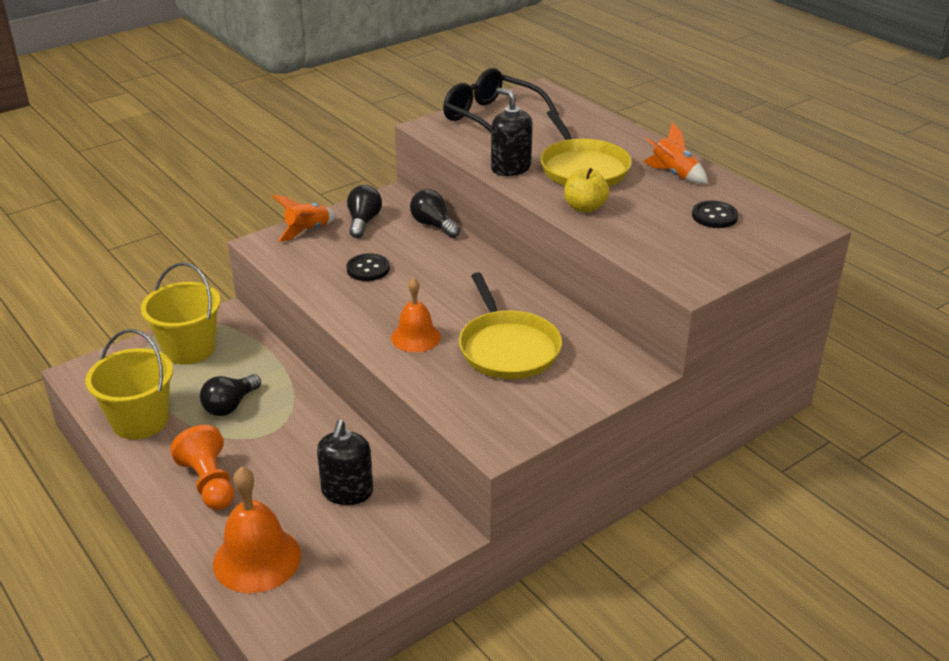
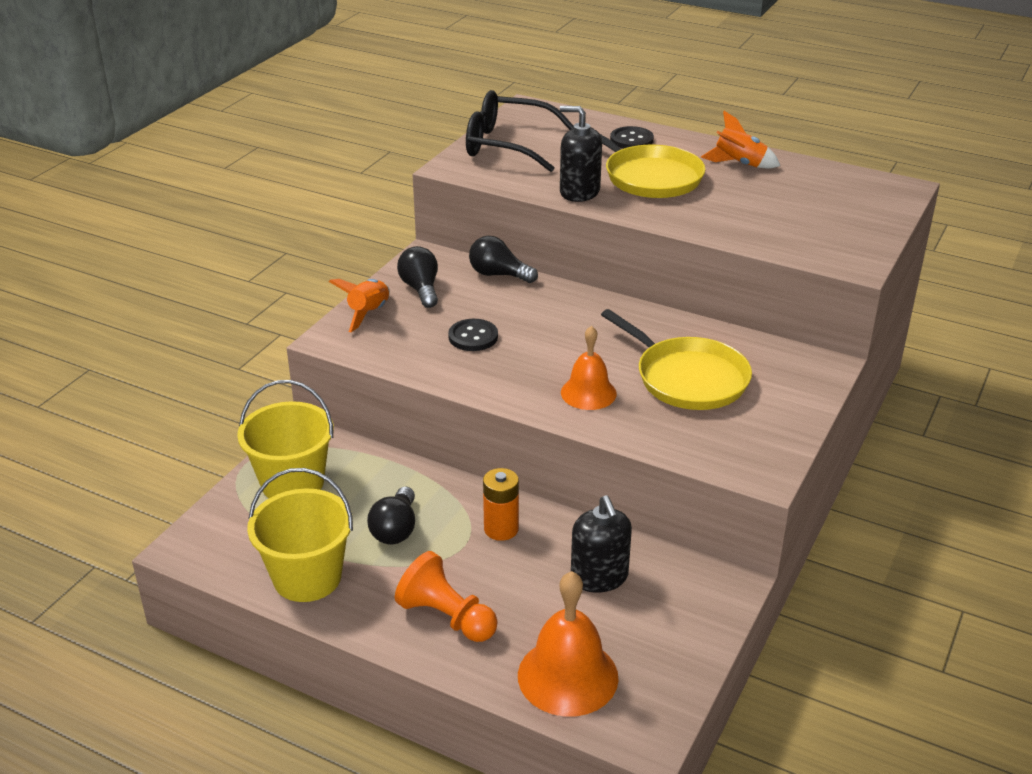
camera: 25 degrees left, 0 degrees up
yellow apple [564,168,609,213] -> none
black button [692,201,738,228] -> black button moved to [610,126,654,149]
none -> orange battery [483,468,519,541]

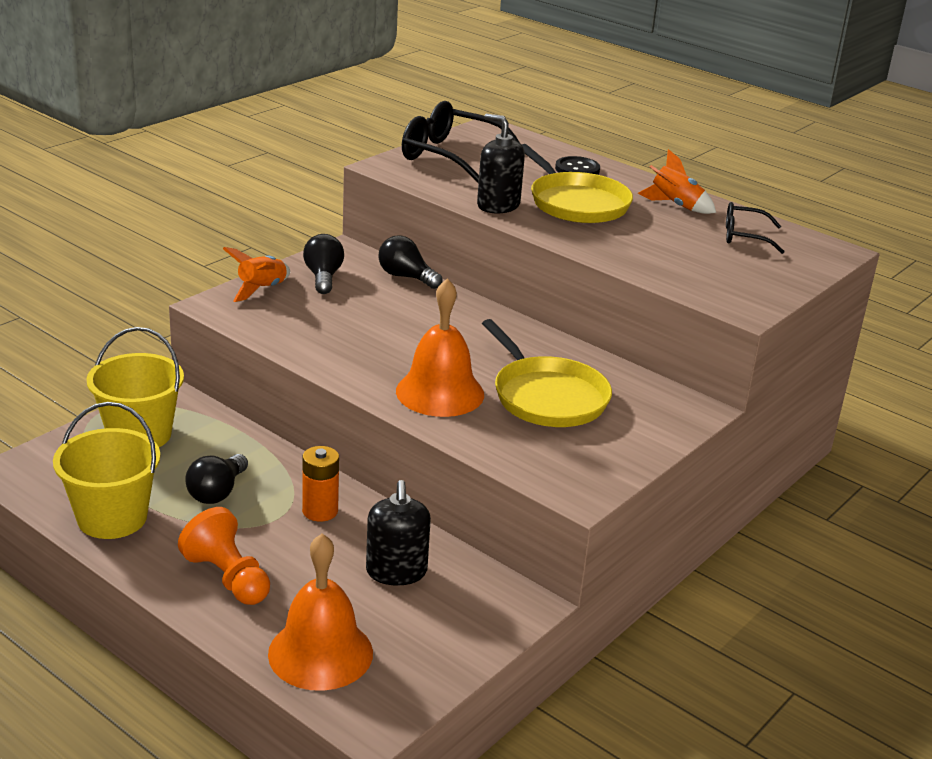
camera: 10 degrees right, 5 degrees down
black button [448,319,498,351] -> none
orange bell [561,326,617,410] -> orange bell [396,278,484,417], size x1.54
none -> black glasses [726,202,785,254]

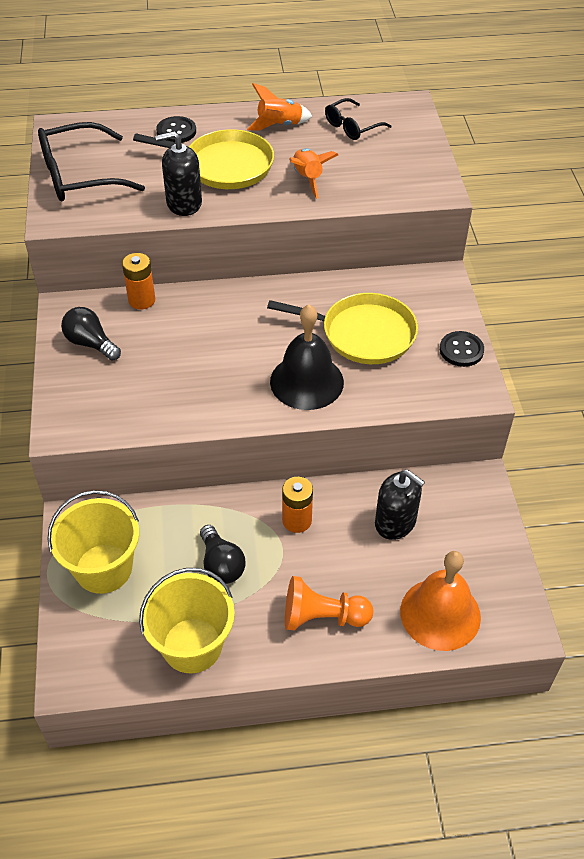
camera: 45 degrees left, 20 degrees up
orange rocket [223,247,290,302] -> orange rocket moved to [289,148,338,199]
black light bulb [379,235,442,289] -> orange battery [122,253,155,309]
orange bell [396,278,484,417] -> black bell [270,305,344,410]
none -> black button [440,331,484,367]

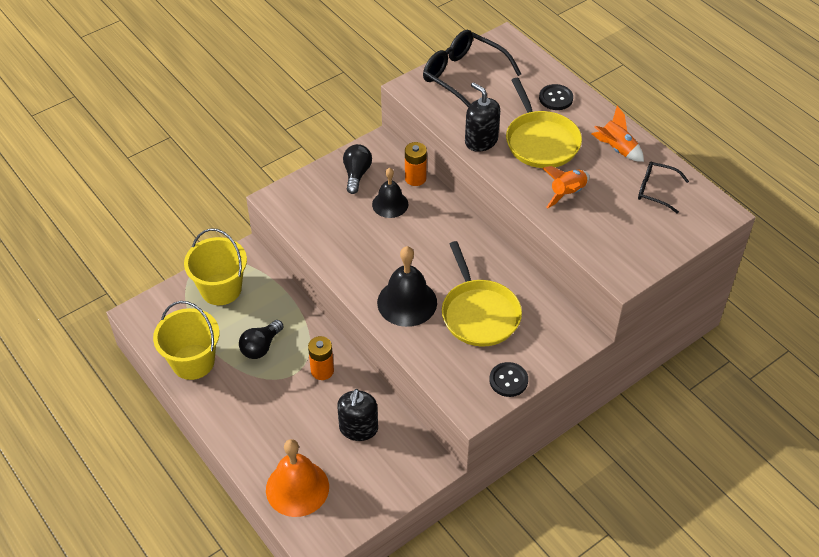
camera: 60 degrees right, 0 degrees up
orange pawn [285,576,373,630] -> none
none -> black bell [372,168,408,218]

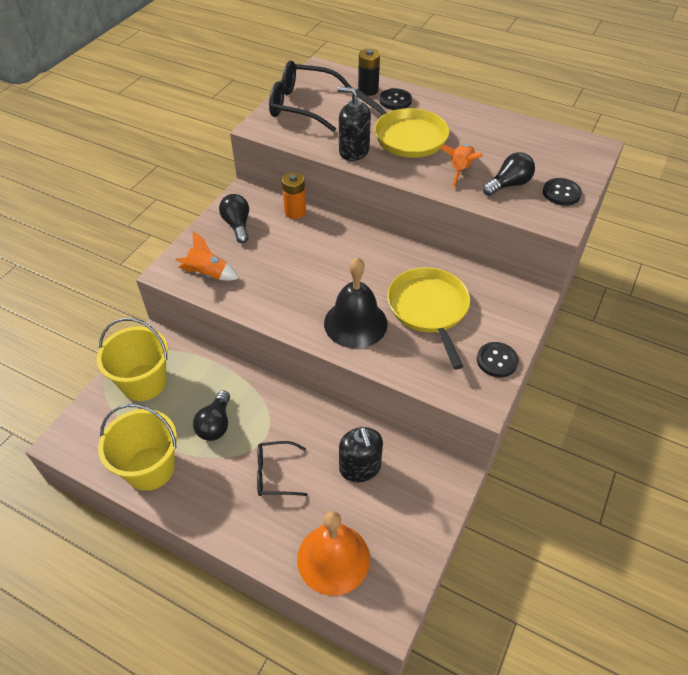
camera: 25 degrees left, 0 degrees up
orange battery [308,336,334,380] -> none
black bell [372,168,408,218] -> none
yellow pan [442,241,522,346] -> yellow pan turned 150 degrees counterclockwise [387,267,470,370]
orange rocket [591,106,644,162] -> orange rocket moved to [176,231,239,281]
black glasses [638,162,689,214] -> black glasses moved to [257,441,308,496]
none -> black battery [358,49,380,96]
none -> black light bulb [483,152,535,196]
none -> black button [543,178,582,206]

